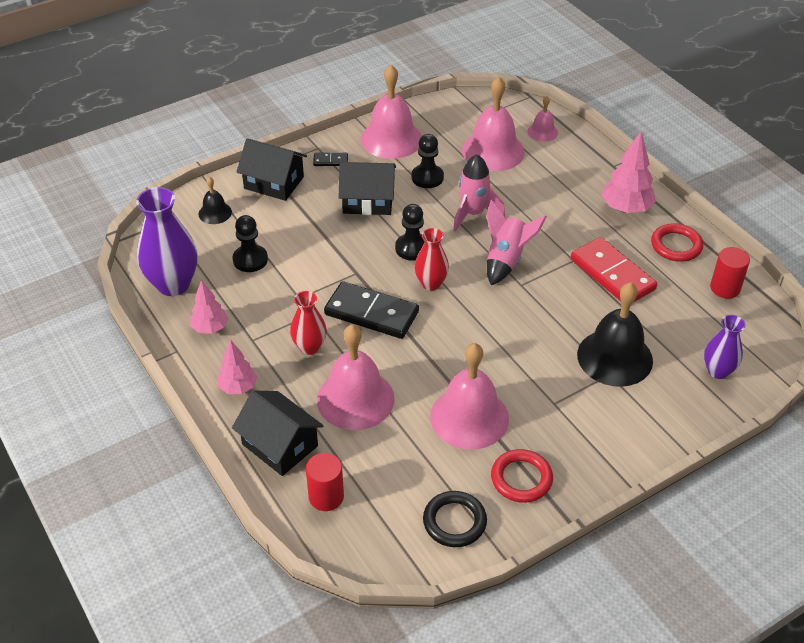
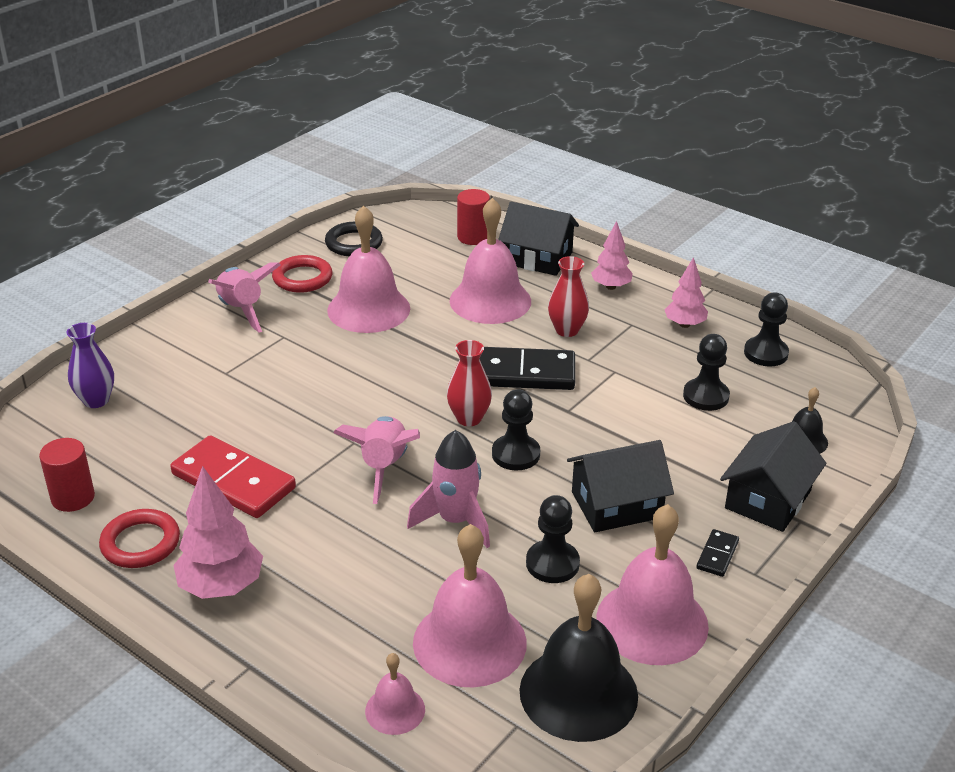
camera: 160 degrees right, 10 degrees down
purple vase [136,187,197,296] -> black pawn [744,292,789,367]
black house [237,138,307,201] -> black house turned 60 degrees counterclockwise [720,421,826,532]
black domino [313,153,348,166] -> black domino turned 45 degrees counterclockwise [696,529,739,577]
black bell [577,282,653,387] -> black bell moved to [519,574,638,742]
none -> pink rocket [208,262,280,332]

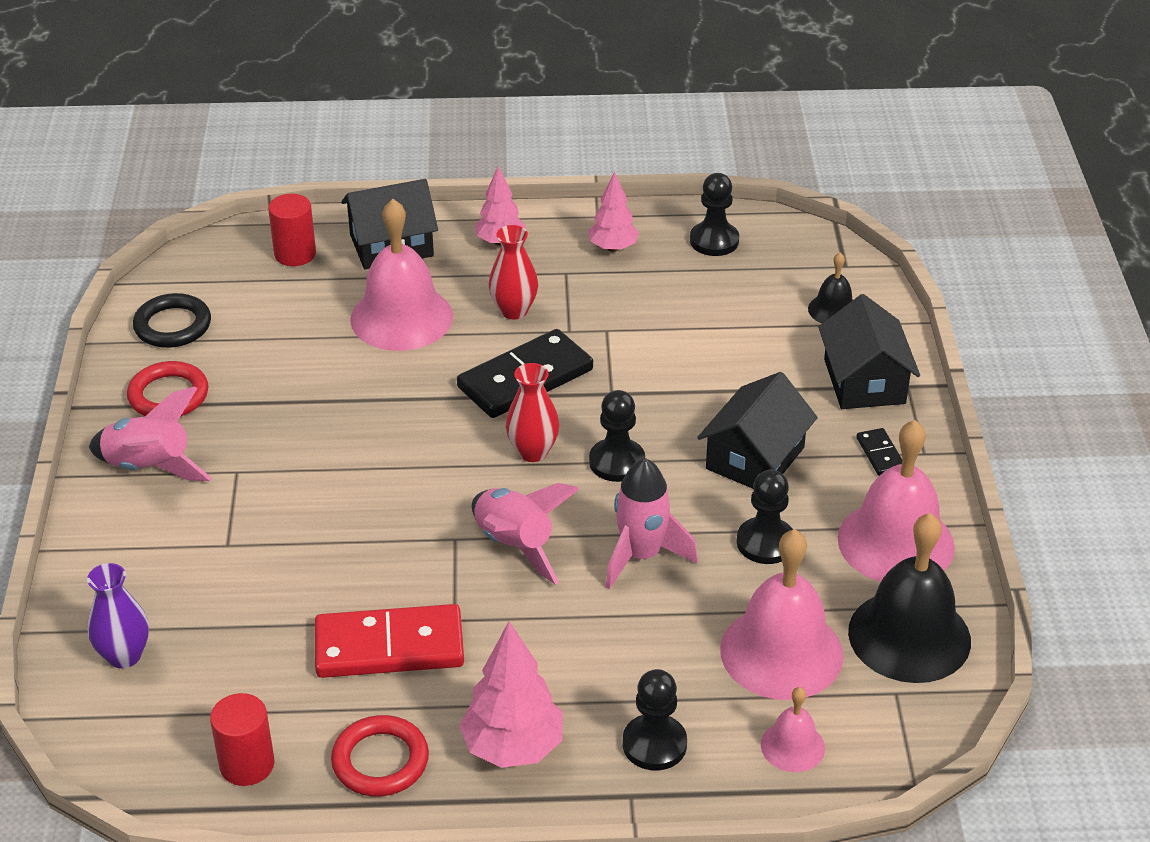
camera: 40 degrees left, 5 degrees up
pink bell [327,205,410,333] -> none
black pawn [683,334,730,411] -> black pawn moved to [623,669,687,771]

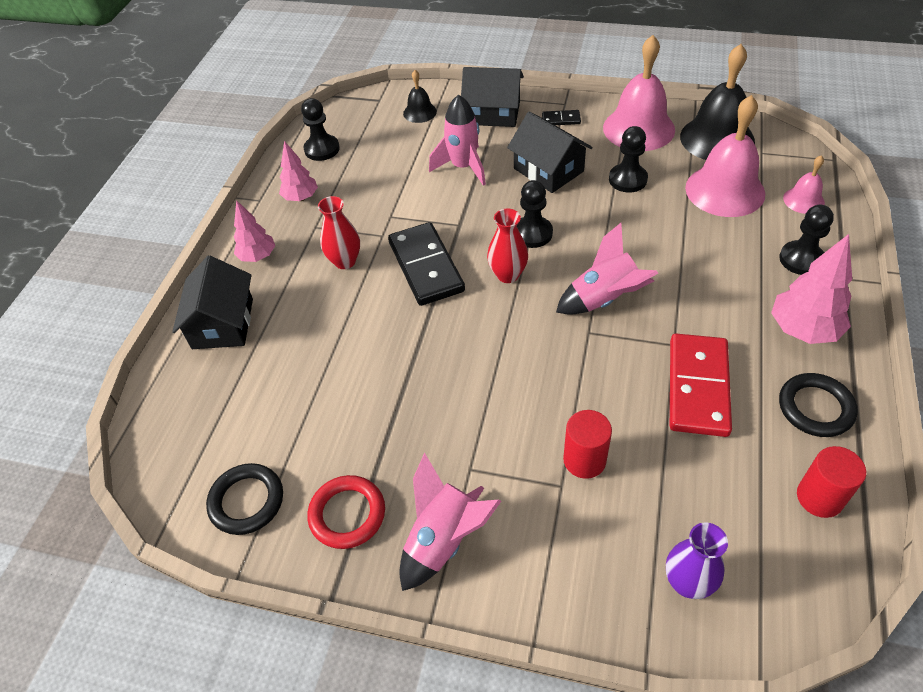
camera: 70 degrees left, 10 degrees up
red cylinder [268,194,316,266] -> red cylinder moved to [563,410,612,479]
red ring [331,715,429,796] -> black ring [779,373,858,437]
pink bell [350,199,453,351] -> none
pink rocket [606,458,698,590] -> pink rocket moved to [429,95,486,186]

